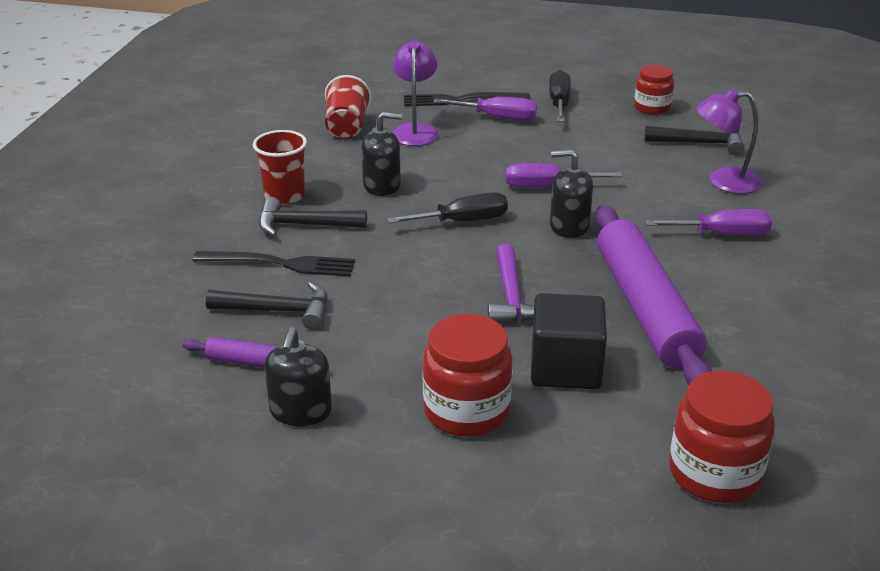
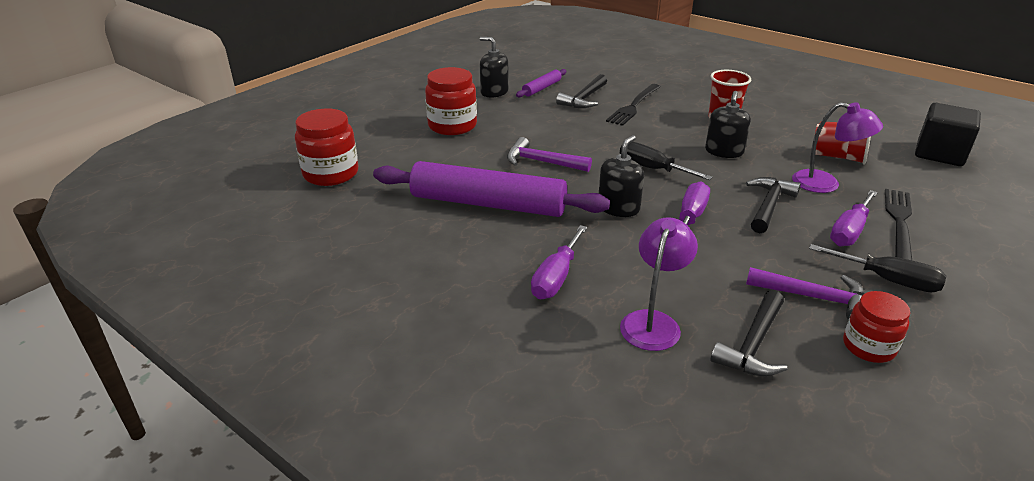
camera: 115 degrees right, 0 degrees up
black hammer [259,197,367,237] -> black hammer moved to [746,177,801,233]
black screwdriver [387,192,508,223] -> black screwdriver turned 120 degrees clockwise [620,142,713,180]
black cube [531,293,607,389] -> black cube moved to [915,103,981,166]
none -> purple hammer [746,267,865,320]

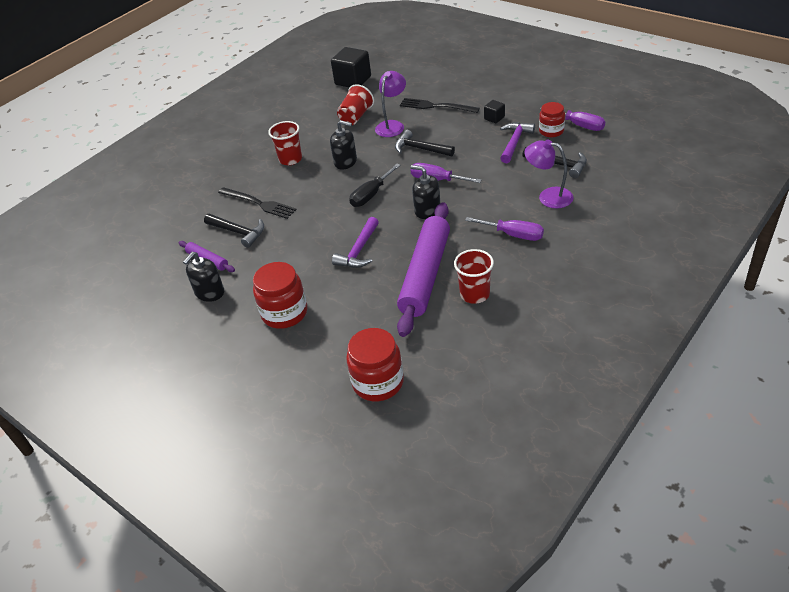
camera: 85 degrees left, 10 degrees up
black screwdriver [809,244,946,292] -> black cube [484,100,505,123]
purple screwdriver [830,190,878,246] -> purple screwdriver moved to [540,108,605,131]
none -> red cup [454,249,494,304]

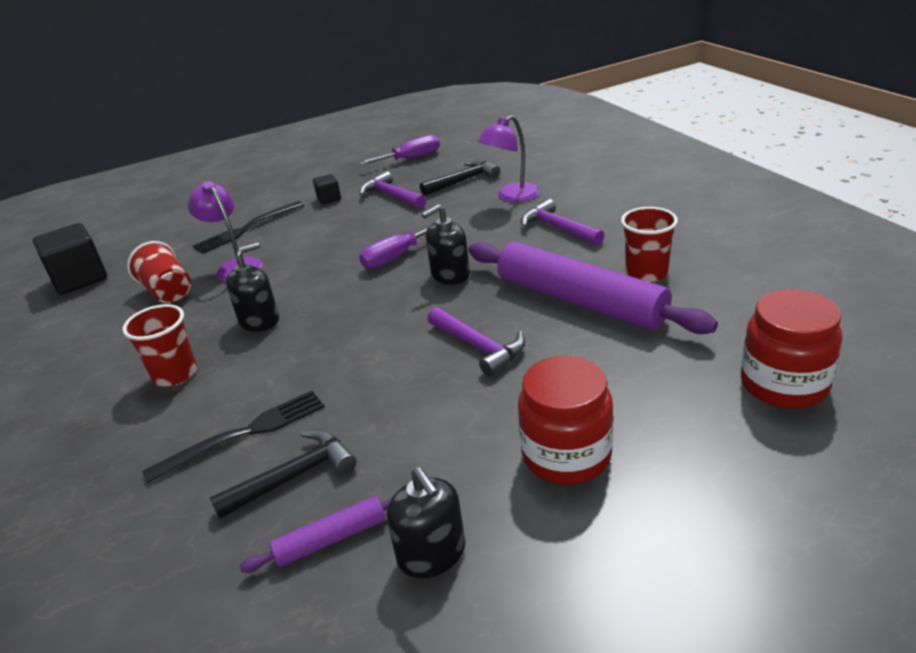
camera: 65 degrees left, 10 degrees down
black screwdriver [349,164,401,207] -> none
black hammer [395,130,455,156] -> none
purple screwdriver [465,217,544,241] -> purple hammer [521,199,604,246]
red jar [539,102,565,137] -> none

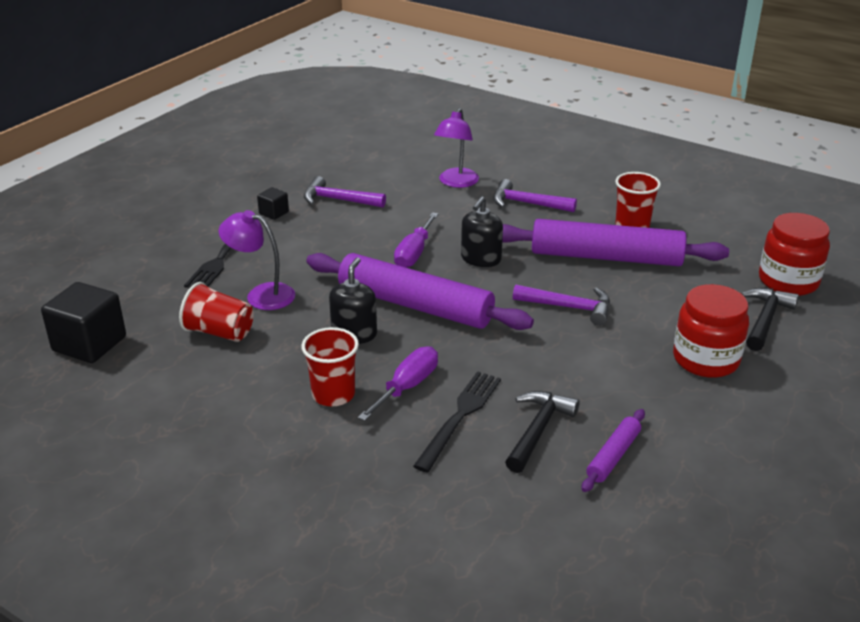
camera: 35 degrees left, 0 degrees up
purple screwdriver [359,135,440,165] -> purple screwdriver moved to [358,346,438,421]
black soap dispenser [387,467,465,578] -> none
black hammer [420,159,500,196] -> black hammer moved to [741,288,799,351]
none -> purple rolling pin [306,253,534,330]

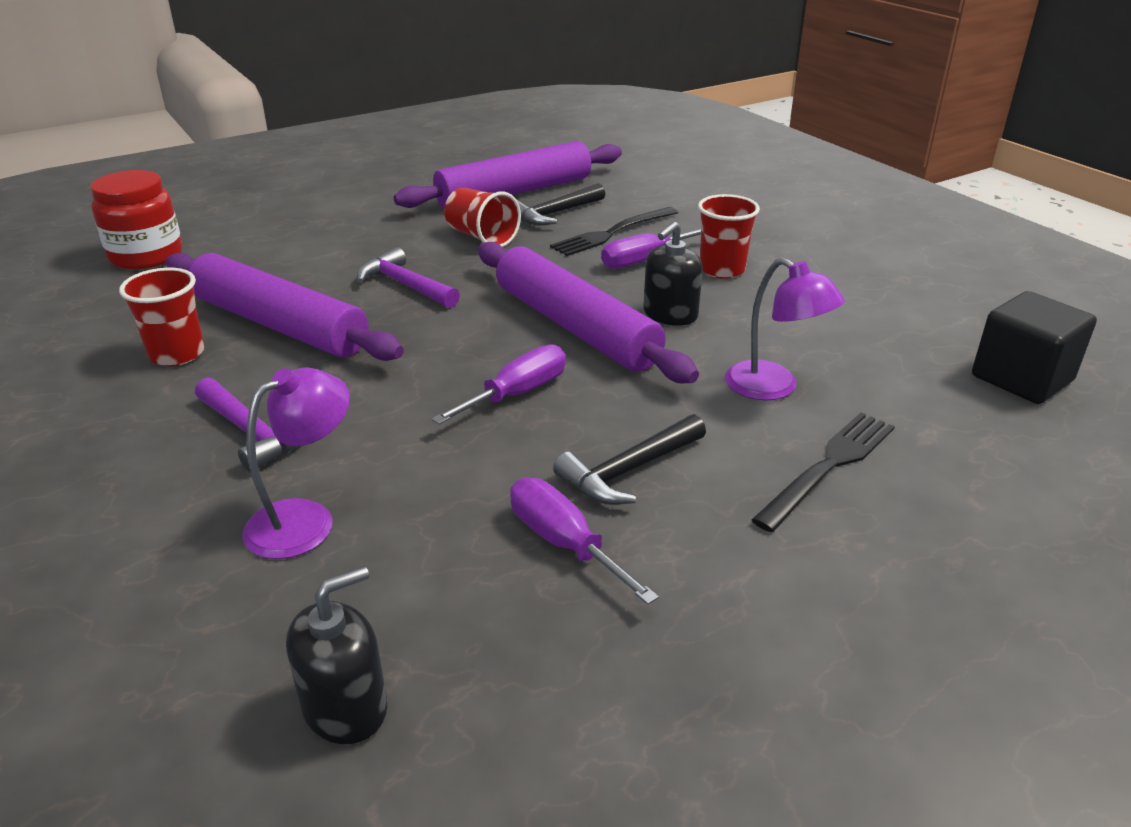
camera: 155 degrees left, 0 degrees up
red cup [179,282,254,342] -> red cup moved to [444,188,521,247]
black cube [257,187,289,220] -> none
purple hammer [304,176,386,208] -> purple screwdriver [510,477,659,605]
black soap dispenser [461,197,503,267] -> black soap dispenser moved to [286,566,387,744]
purple rolling pin [582,409,645,492] -> purple rolling pin [394,141,622,209], size x2.20
red jar [673,284,749,378] -> none
black hammer [741,288,799,351] -> black hammer moved to [553,414,706,505]

